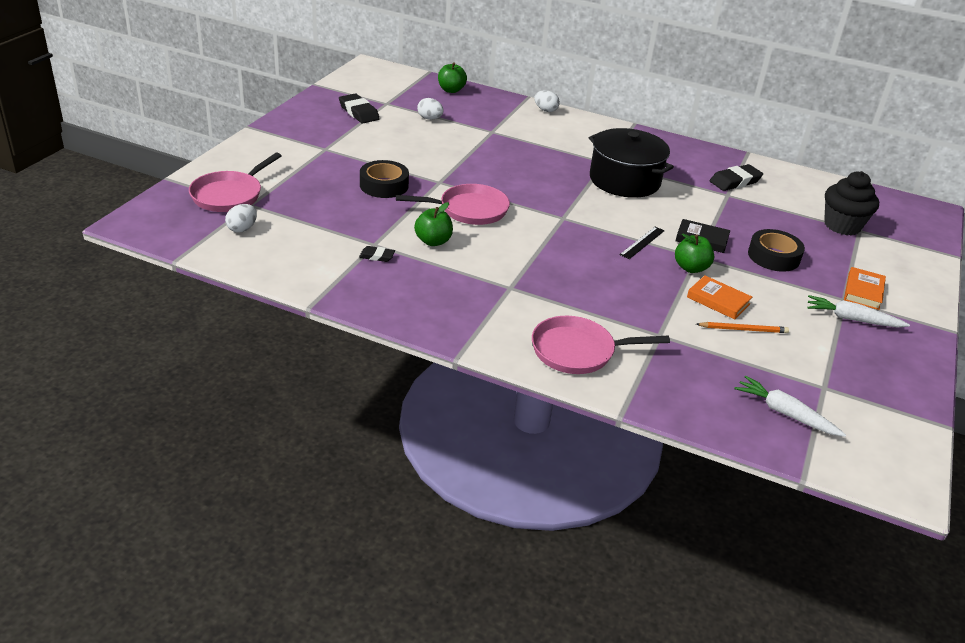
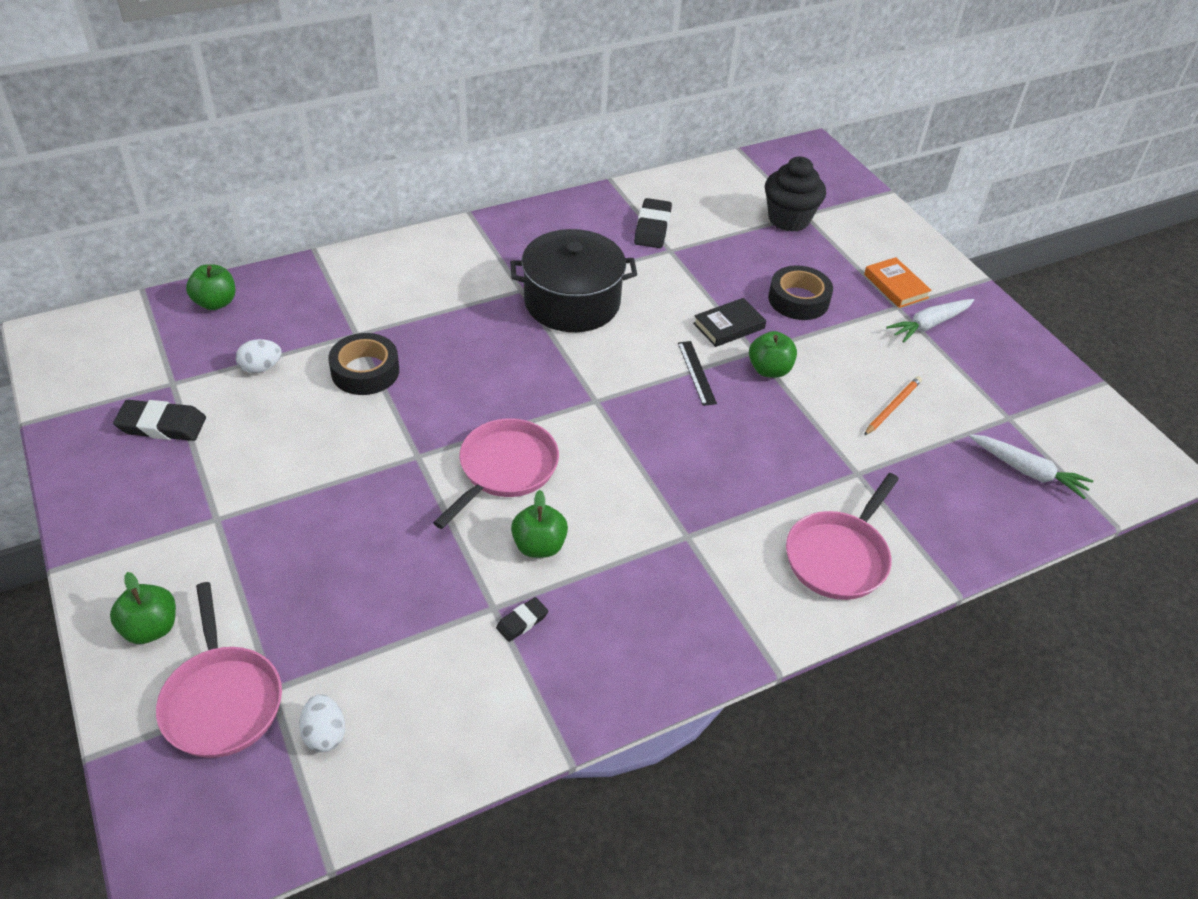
camera: 50 degrees left, 10 degrees up
black tape [360,160,409,198] -> black tape moved to [328,333,399,395]
white egg [534,90,560,112] -> none
orange book [687,275,752,320] -> none
white carrot [734,375,846,437] -> white carrot turned 135 degrees counterclockwise [969,434,1093,499]
none -> green apple [110,572,176,644]

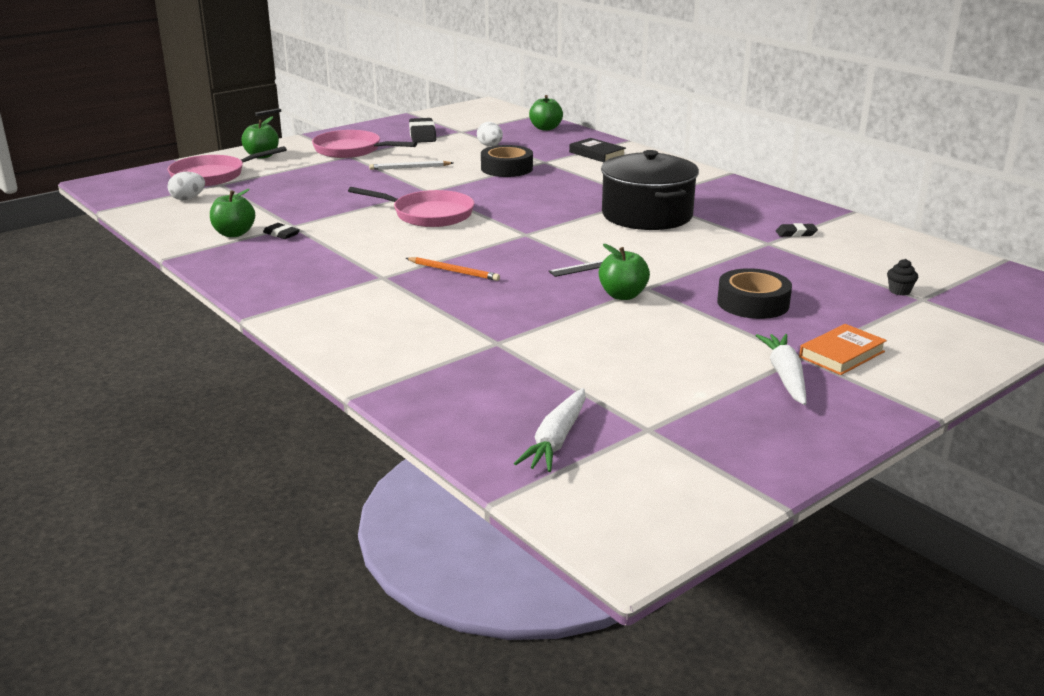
camera: 80 degrees right, 20 degrees down
green apple [511,490,568,558] -> green apple moved to [210,189,255,237]
black eraser [634,198,672,248] -> black eraser [776,223,818,237], size x0.56
black book [693,298,766,347] -> black book moved to [569,138,626,162]
black cupcake [765,156,826,232] -> black cupcake [887,259,918,295], size x0.40
pink pan [786,473,899,600] -> pink pan moved to [312,130,417,158]
orange pencil [864,376,922,436] -> orange pencil moved to [406,257,500,281]
white carrot [886,299,974,343] -> white carrot turned 45 degrees clockwise [755,334,806,405]
none -> white pencil [369,161,453,170]

